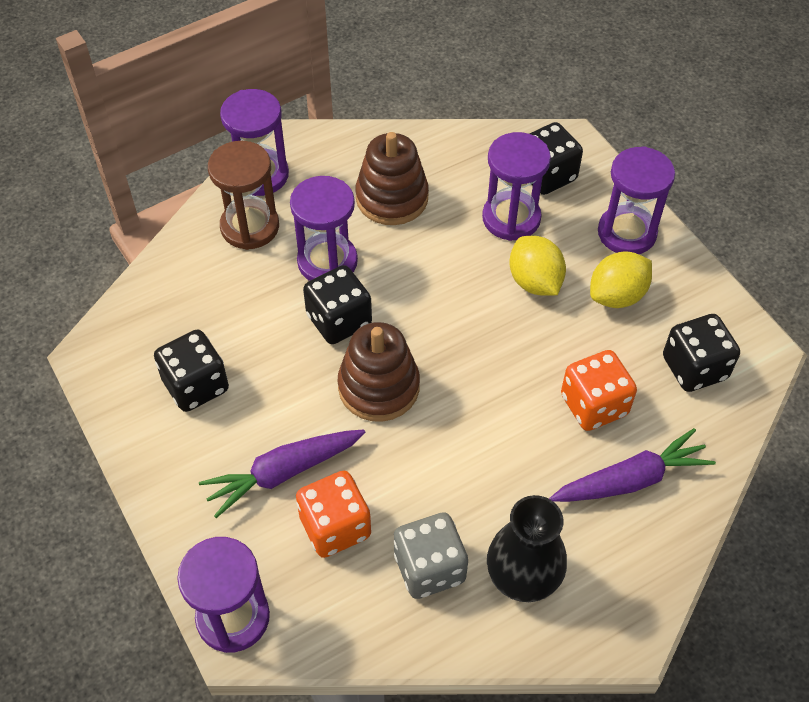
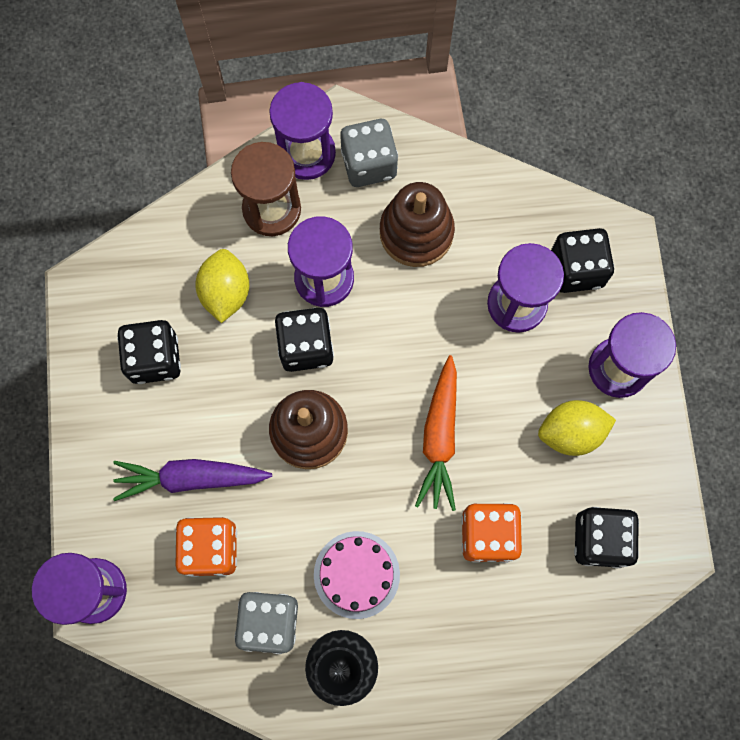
camera: 25 degrees right, 20 degrees up
yellow lemon [509,236,566,296] -> yellow lemon moved to [195,249,249,323]
purple carrot [549,428,716,502] -> none
none -> pink cake [314,531,400,619]
none -> grey dice [340,119,398,187]
none -> orange carrot [415,355,457,511]

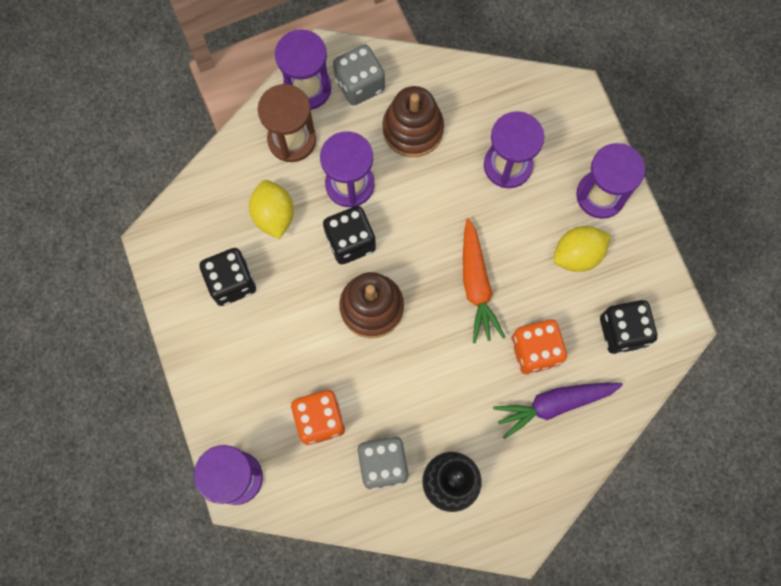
camera: 15 degrees left, 0 degrees up
purple carrot [113,459,272,501] -> purple carrot moved to [493,383,623,439]
pink cake [314,531,400,619] -> none
black dice [551,228,614,293] -> none

